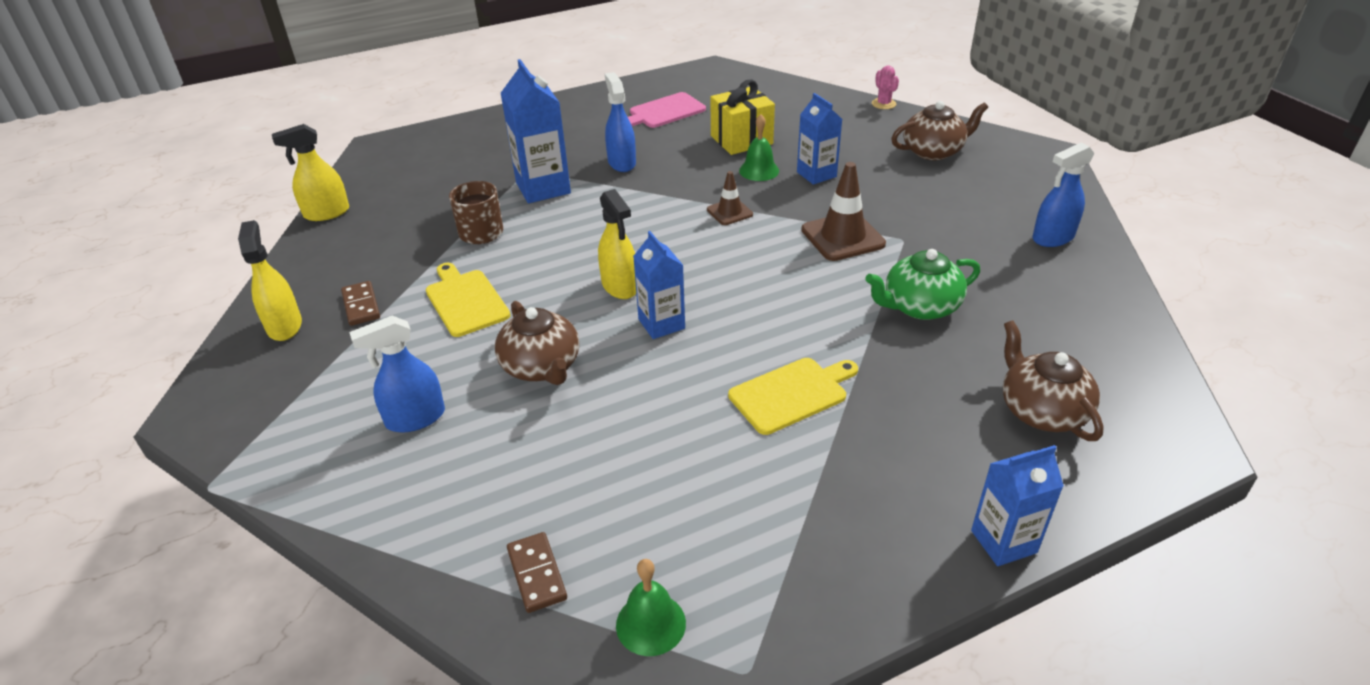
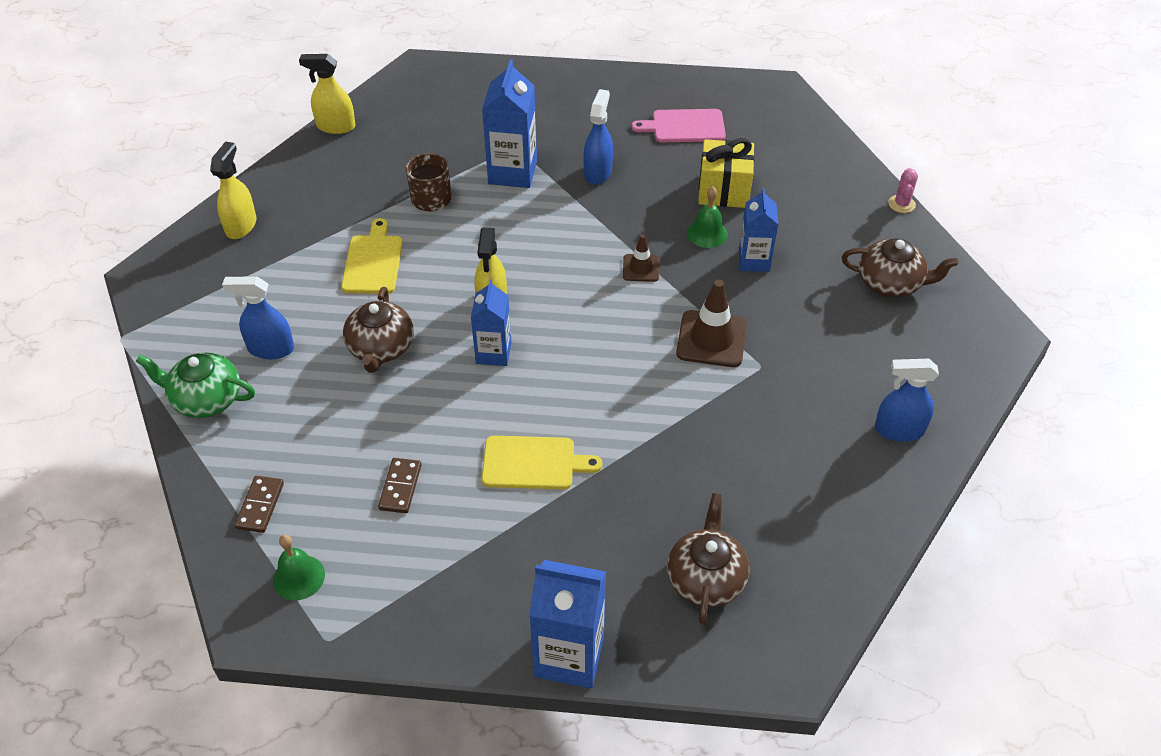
camera: 30 degrees right, 10 degrees up
brown domino [341,281,380,326] -> brown domino moved to [378,458,421,513]
green teapot [865,249,980,320] -> green teapot moved to [136,353,255,418]
blue carton [971,445,1064,566] -> blue carton [529,560,606,689], size x1.53

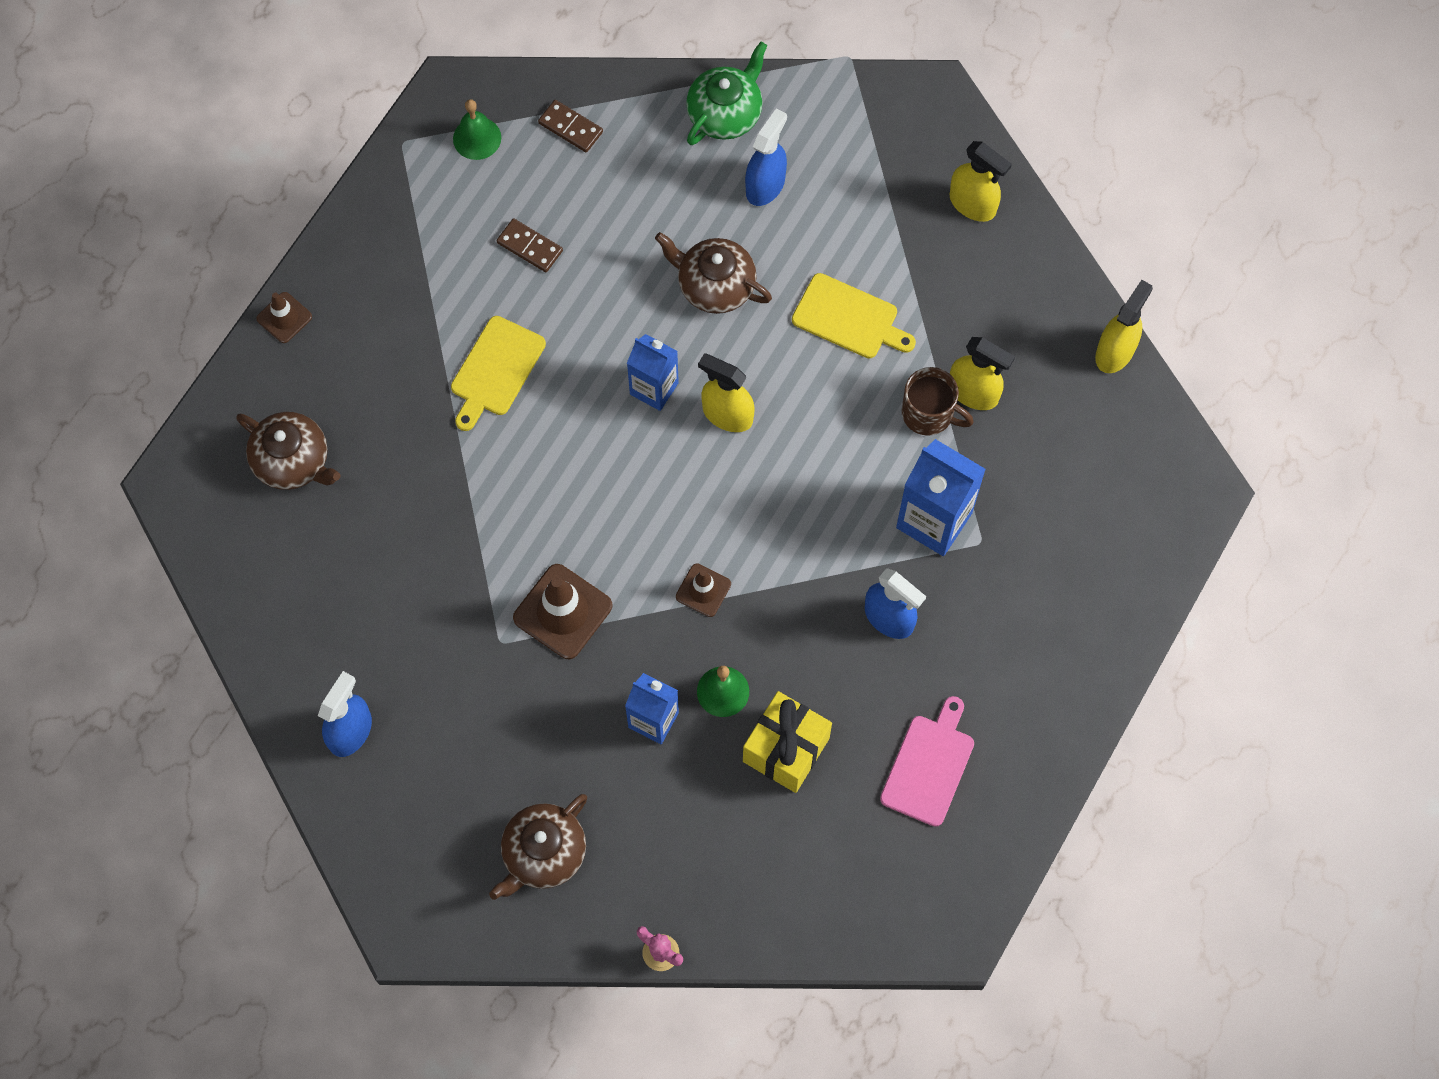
camera: 115 degrees right, 20 degrees up
blue carton [529,560,606,689] -> brown traffic cone [256,292,312,343]
none -> yellow spray bottle [950,337,1015,410]

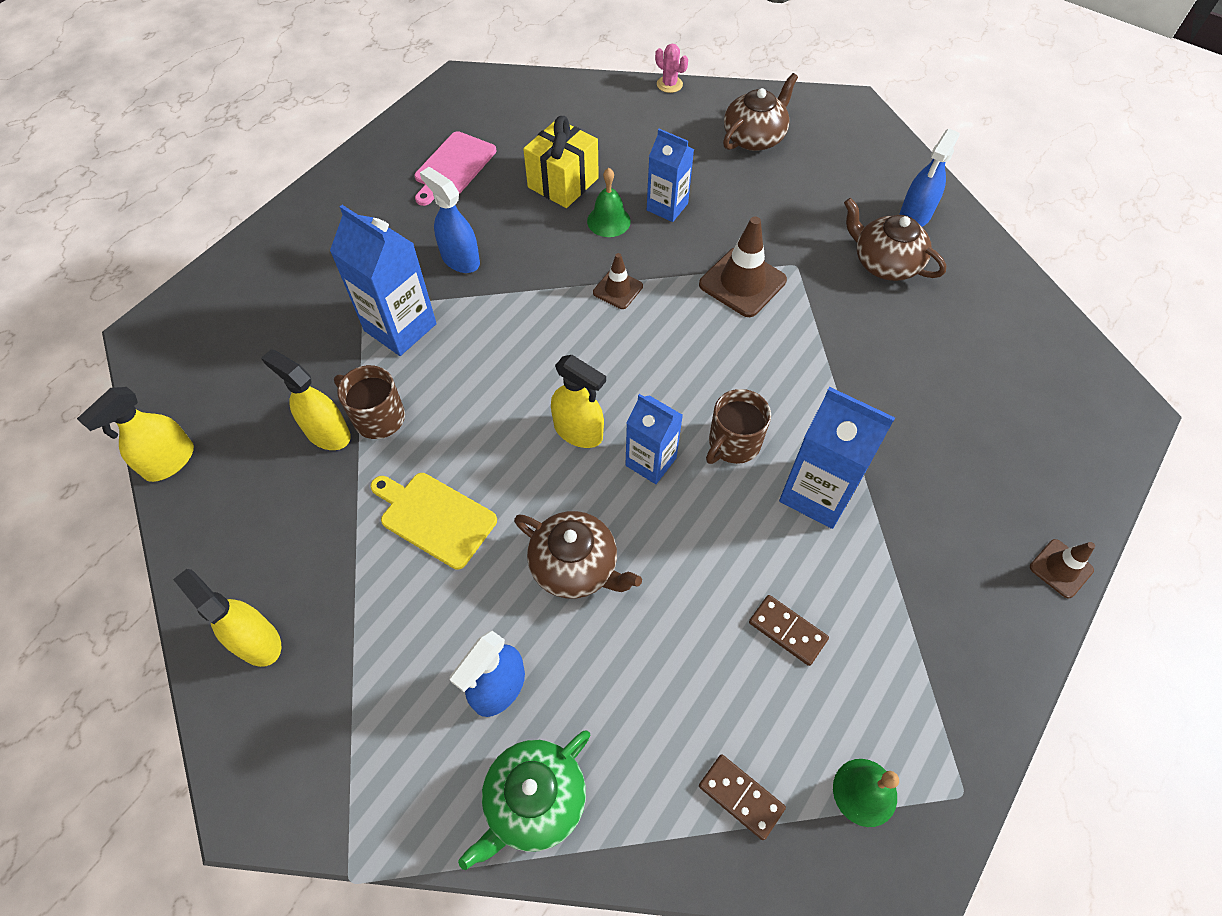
camera: 175 degrees left, 10 degrees down
brown teapot [236,412,341,490] -> brown teapot moved to [844,198,946,281]
yellow cutting board [451,316,546,431] -> blue carton [779,387,895,529]
none -> brown mug [706,389,771,464]

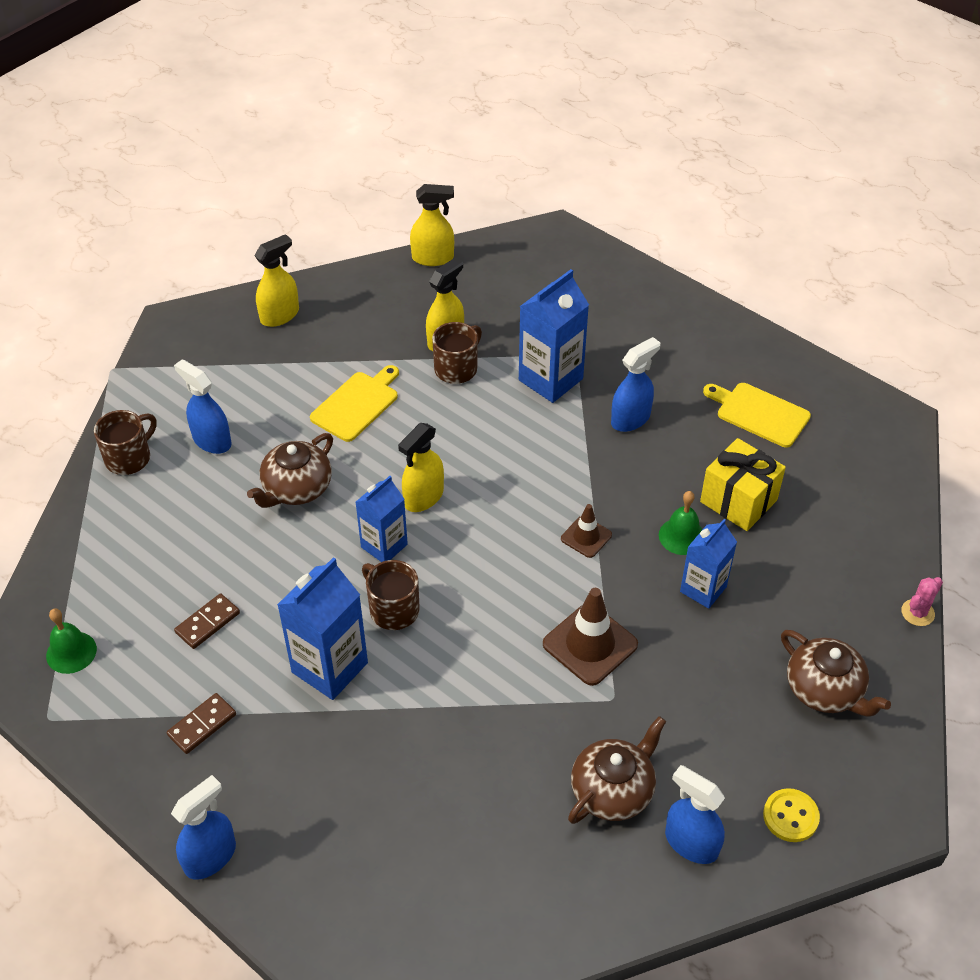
camera: 95 degrees right, 10 degrees down
yellow spray bottle [77,387,194,482] -> yellow spray bottle turned 135 degrees clockwise [410,184,454,266]
pink cutting board [414,131,496,206] -> yellow cutting board [703,383,811,448]
green teapot [458,731,590,870] -> brown mug [94,410,157,475]
brown domino [699,755,786,840] -> brown domino moved to [167,693,236,754]
brown traffic cone [1030,539,1095,599] -> blue spray bottle [171,775,236,880]
none -> yellow button [763,788,820,842]

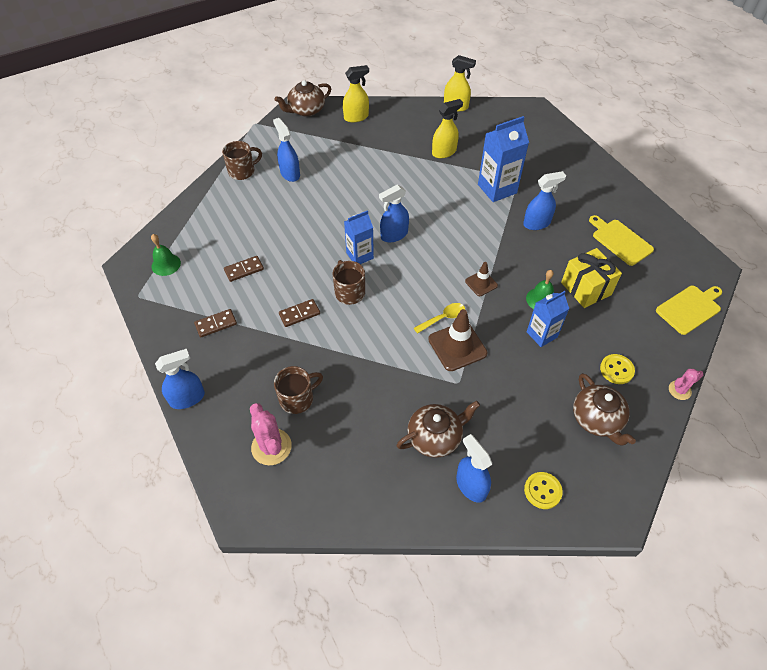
camera: 20 degrees right, 5 degrees up
brown teapot [247,433,333,508] -> brown teapot moved to [275,80,331,117]
blue carton [277,557,368,700] -> brown domino [279,299,320,327]
yellow cutting board [310,365,399,442] -> yellow cutting board moved to [656,286,722,335]
yellow spray bottle [398,423,444,512] -> blue spray bottle [379,185,409,242]
brown mug [432,322,482,384] -> brown mug moved to [274,366,323,414]
none -> pink cactus [250,403,292,465]
none -> yellow spoon [414,303,465,334]
none -> yellow button [600,354,635,384]

